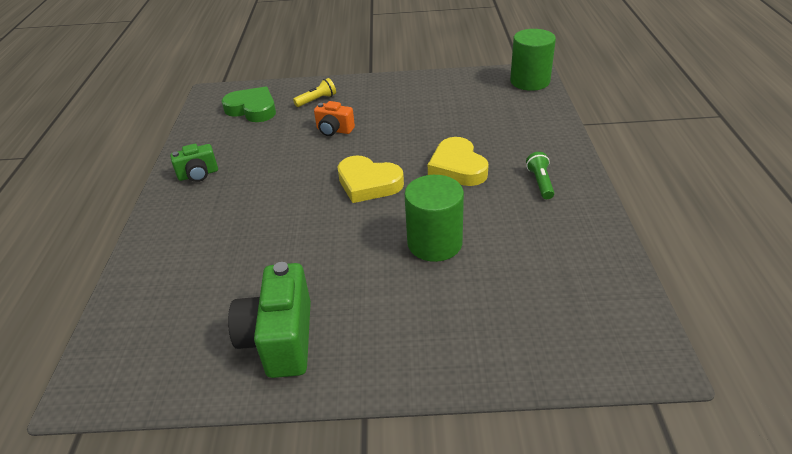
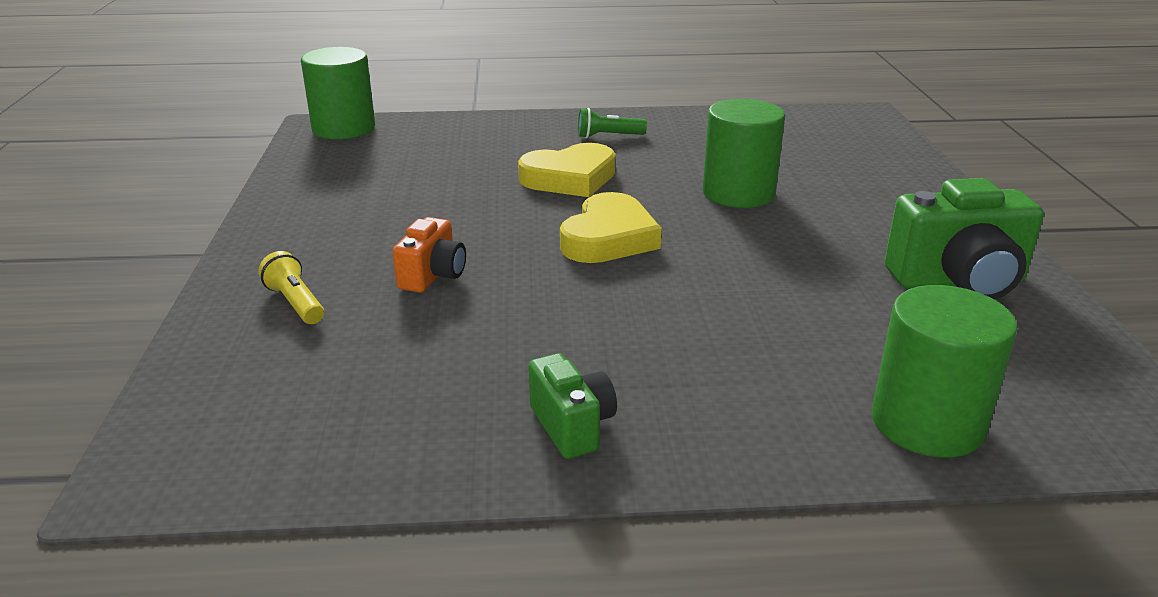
camera: 95 degrees left, 10 degrees down
green heart [221,87,276,122] -> none
none -> green cylinder [872,285,1017,458]

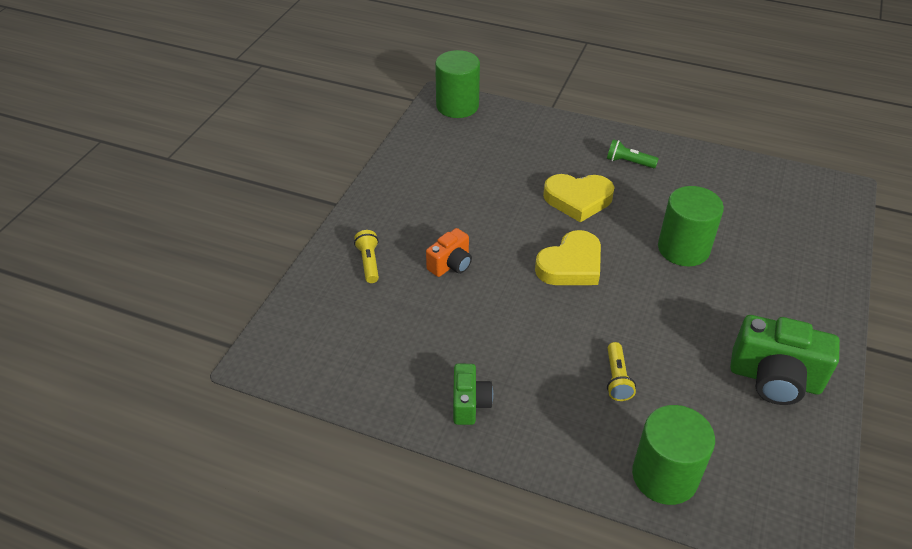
camera: 25 degrees right, 15 degrees up
none -> yellow flashlight [607,342,636,401]

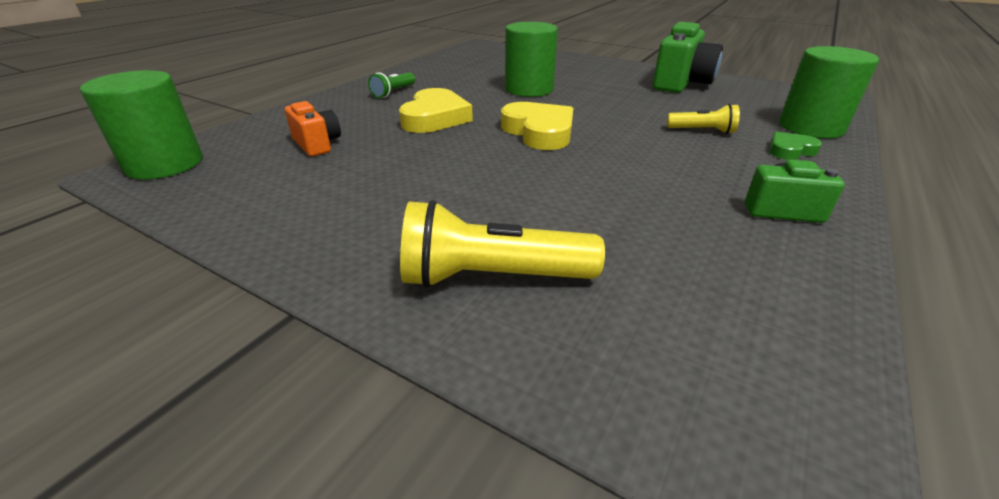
camera: 80 degrees left, 10 degrees down
yellow flashlight [354,230,379,283] -> yellow flashlight [400,200,605,288], size x1.78
orange camera [426,228,472,277] -> orange camera moved to [285,101,341,156]
none -> green heart [770,132,822,160]

